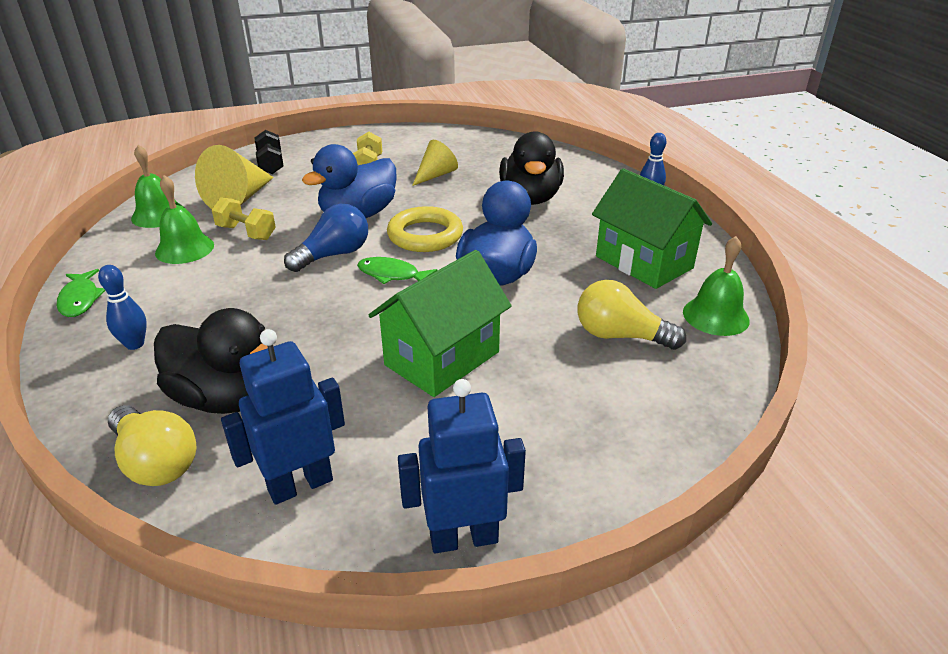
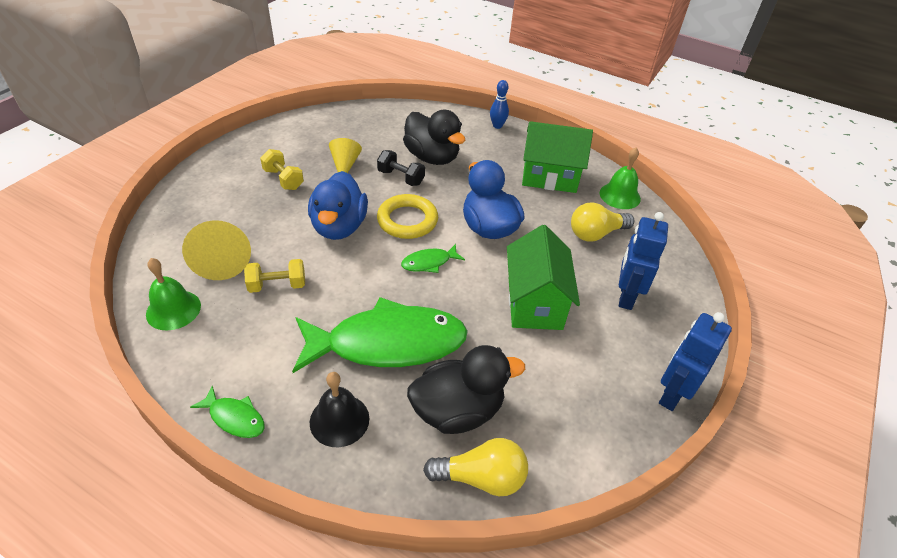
camera: 45 degrees left, 10 degrees up
blue bowling pin [98,265,147,350] -> black bell [310,372,369,447]
green bell [155,175,214,264] -> none
blue robot [221,329,345,505] -> blue robot moved to [619,212,668,310]
black dumbbell [255,130,284,174] -> black dumbbell moved to [377,150,425,186]
blue light bulb [284,204,368,272] -> none
none -> green fish [292,297,468,373]

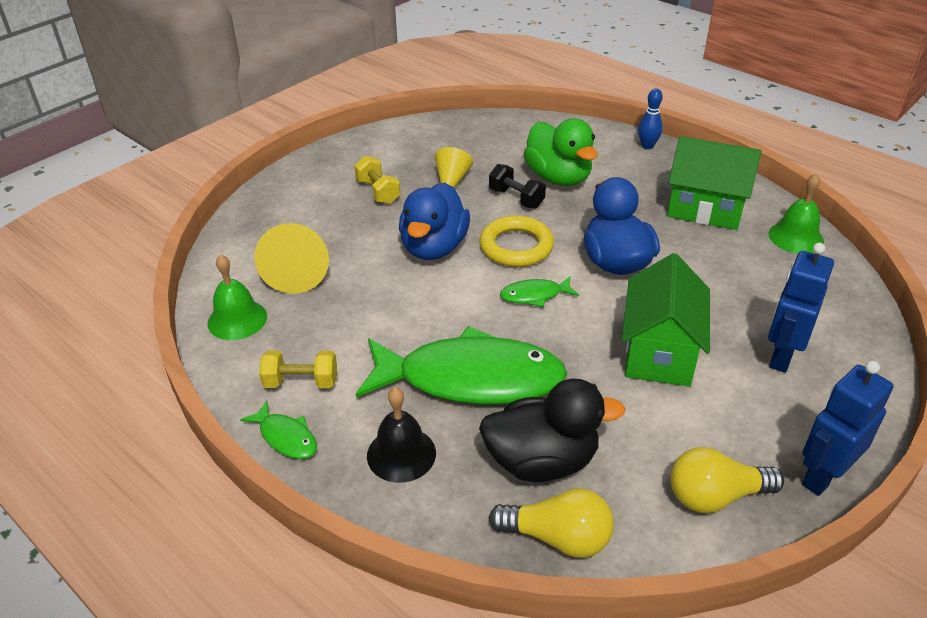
camera: 15 degrees right, 5 degrees down
yellow dumbbell [244,259,305,293] -> yellow dumbbell moved to [259,350,337,388]
black duck [403,110,465,165] -> green duck [524,118,598,186]
yellow light bulb [571,202,635,242] -> yellow light bulb moved to [670,447,784,513]

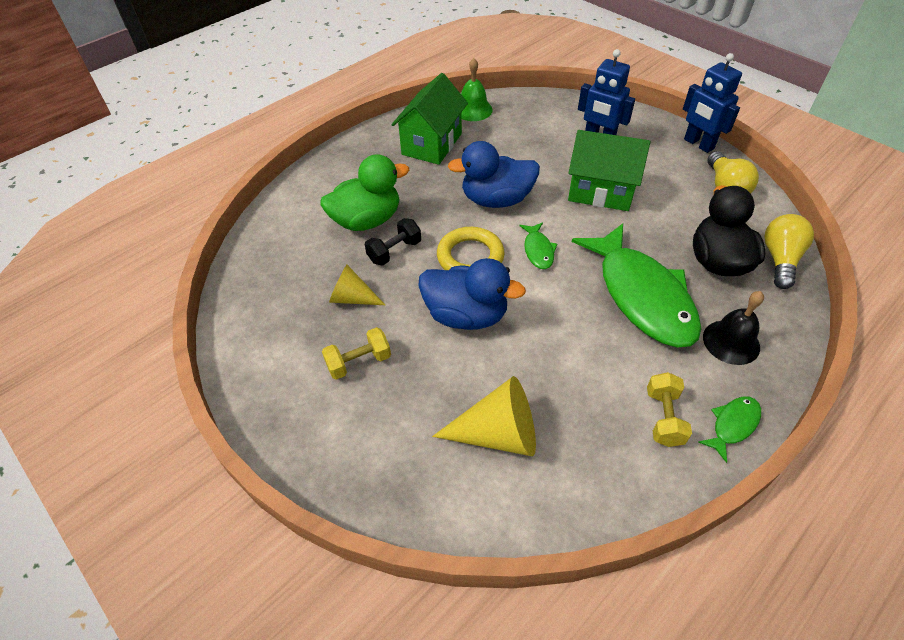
camera: 85 degrees left, 10 degrees up
green bell [208,254,267,340] -> none
green fish [356,326,567,405] -> green fish turned 150 degrees clockwise [572,223,701,347]
blue bowling pin [638,88,663,149] -> none

